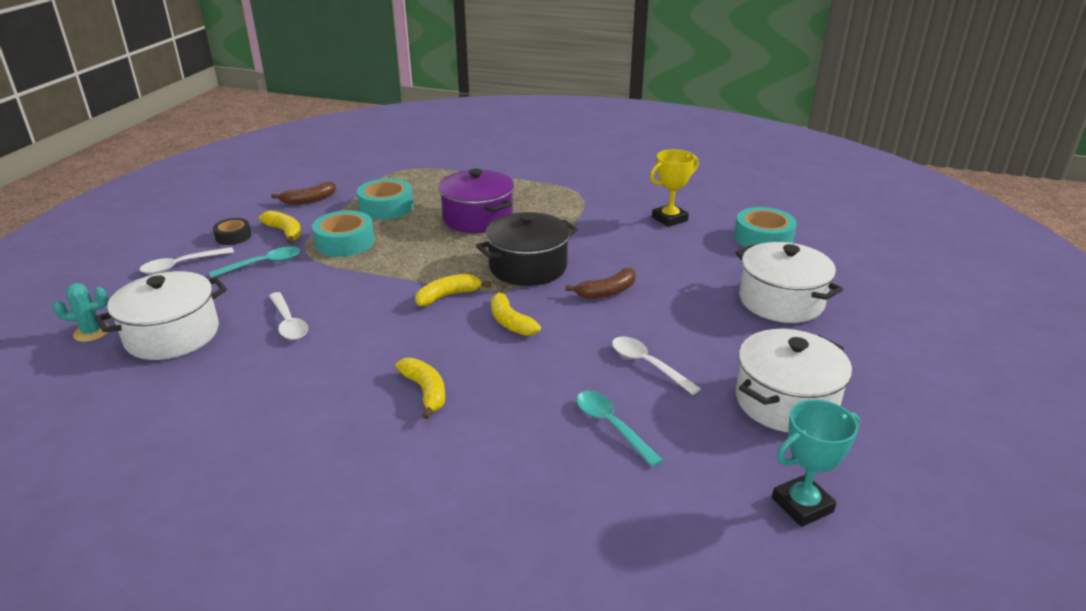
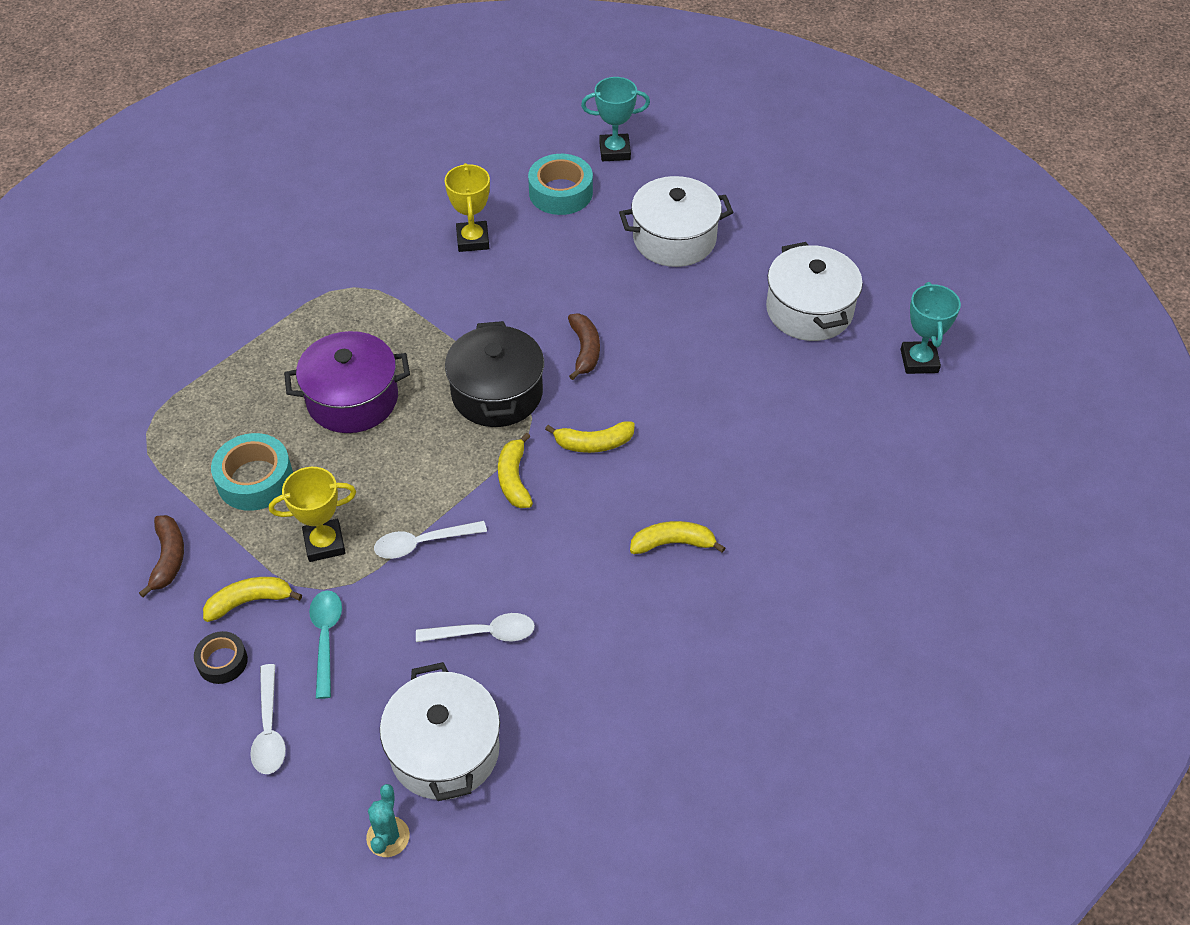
camera: 65 degrees left, 20 degrees up
turquoise tape [312,210,375,257] -> yellow trophy [269,467,356,562]
turquoise spoon [577,391,663,467] -> none
white spoon [612,336,701,395] -> white spoon moved to [374,521,487,559]
none -> turquoise trophy [581,77,650,161]

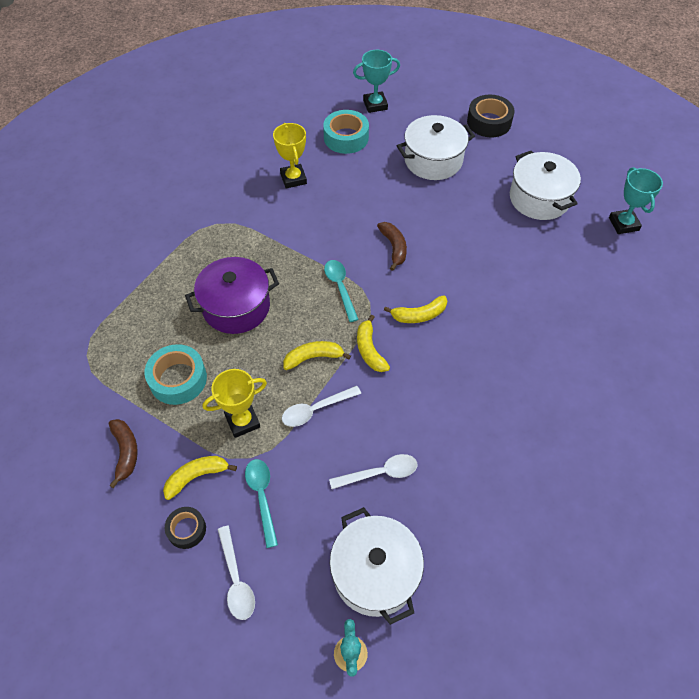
camera: 10 degrees left, 5 degrees up
black pot [445,321,544,427] -> turquoise spoon [324,260,359,322]
yellow banana [630,521,725,554] -> yellow banana moved to [283,341,351,370]
none -> black tape [467,95,514,137]

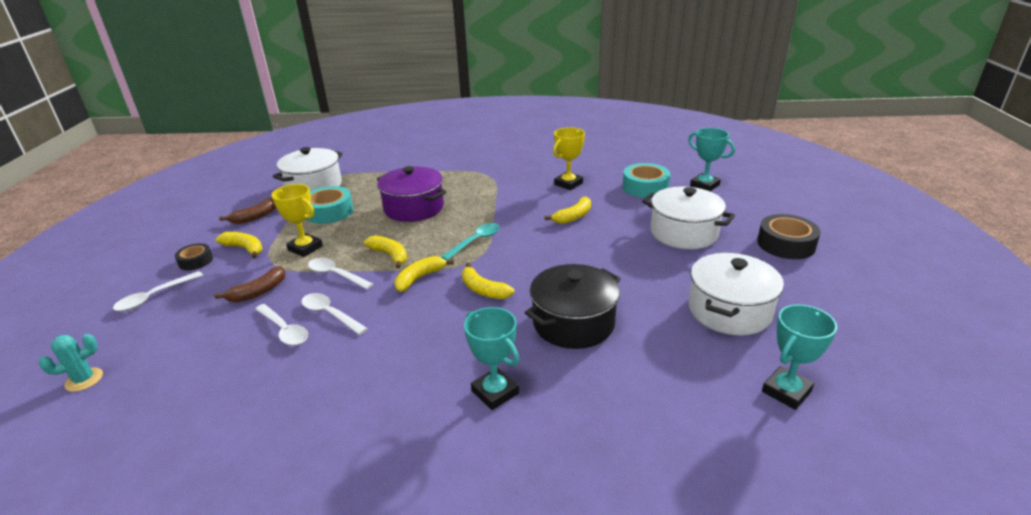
camera: 60 degrees right, 25 degrees down
turquoise spoon [245,459,278,548] -> none
white pot [330,507,424,625] -> white pot moved to [273,147,343,191]
brown banana [377,222,407,271] -> brown banana moved to [214,266,286,302]
none -> white spoon [302,293,368,335]
none -> turquoise trophy [464,307,519,410]
none -> black pot [525,264,621,349]
none -> yellow banana [545,197,591,224]

